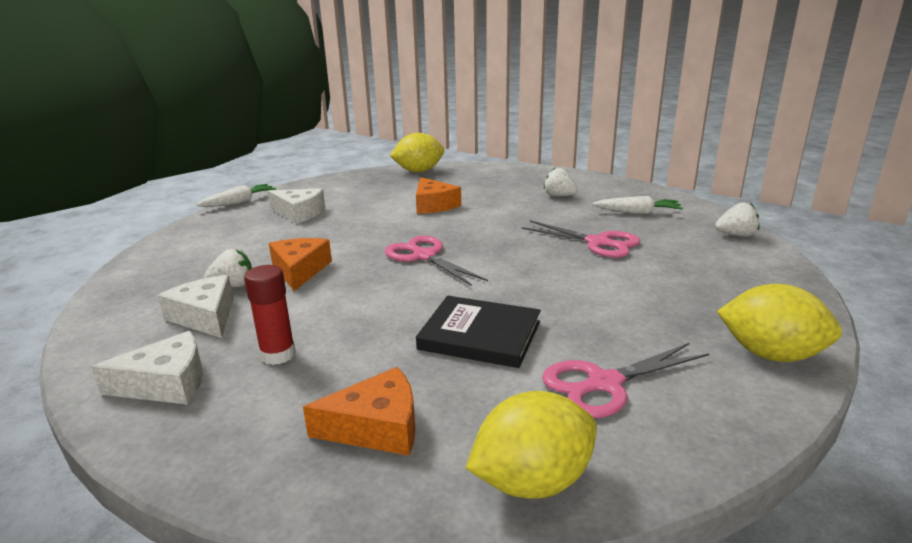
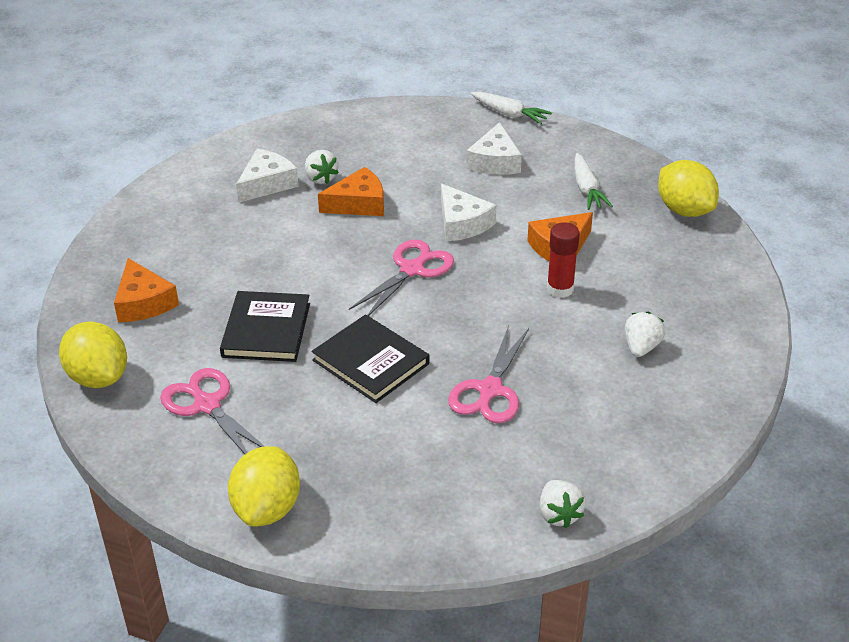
camera: 75 degrees right, 15 degrees up
white cheese [91,331,203,405] -> white cheese moved to [441,184,496,241]
red glue stick [244,265,296,365] -> red glue stick moved to [547,222,580,298]
white carrot [592,196,683,214] -> white carrot moved to [574,153,613,210]
none -> black book [312,314,429,403]

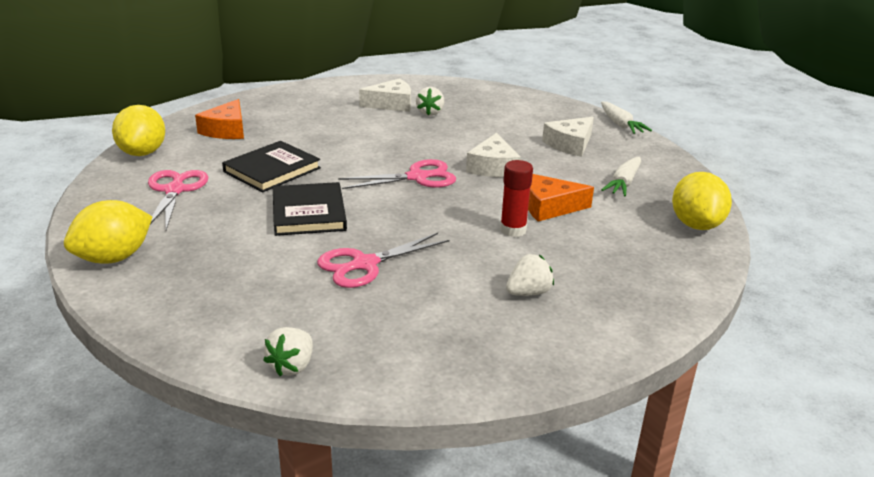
camera: 35 degrees right, 10 degrees down
orange cheese [318,167,384,216] -> none

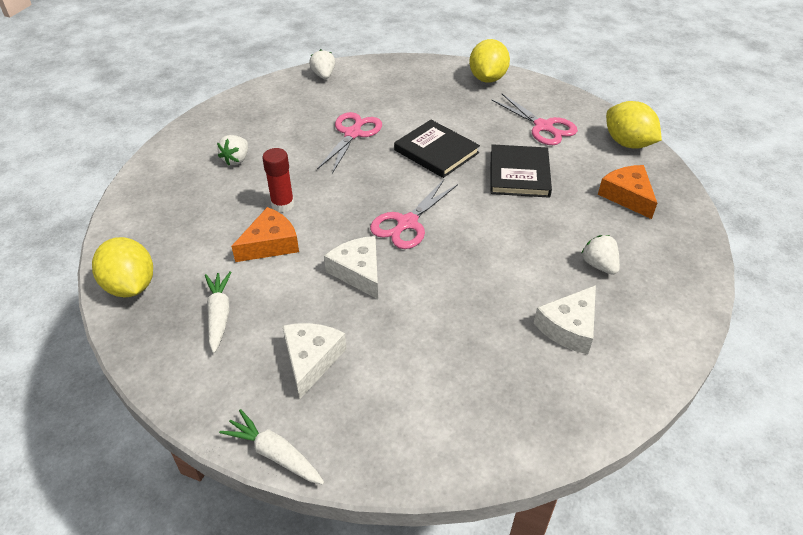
camera: 145 degrees right, 15 degrees up
white strawberry [416,87,444,116] -> white strawberry moved to [582,235,620,275]

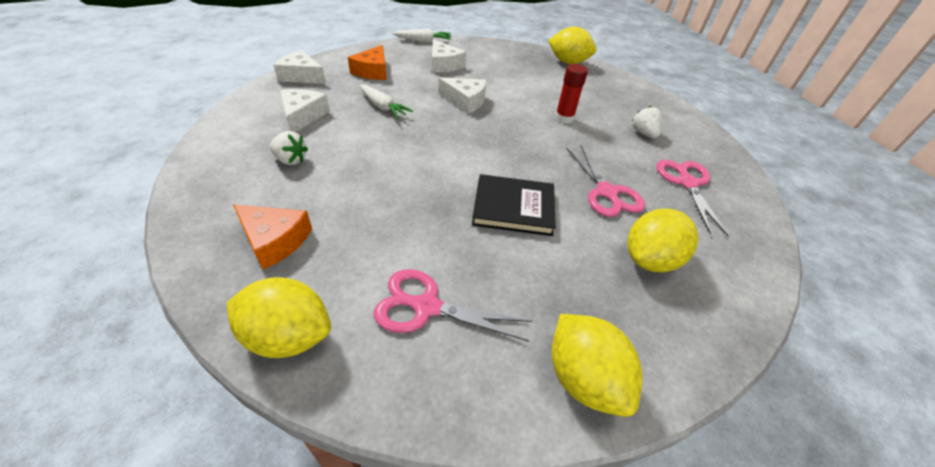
camera: 140 degrees right, 0 degrees up
white carrot [205,271,232,353] -> white carrot moved to [360,84,413,119]
orange cheese [231,207,299,262] -> orange cheese moved to [348,45,387,80]
white strawberry [309,49,335,79] -> none
pink scissors [370,180,458,249] -> pink scissors moved to [656,160,729,236]
black book [490,144,552,198] -> none
none -> white cheese [273,50,326,84]
none -> yellow lemon [627,208,698,272]

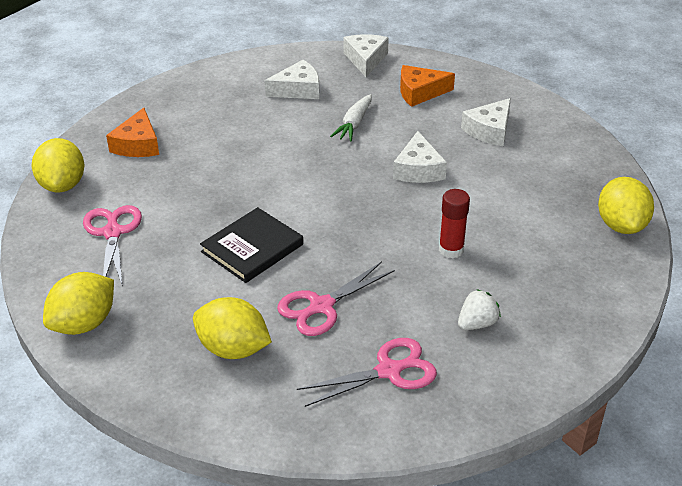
camera: 70 degrees right, 5 degrees down
white strawberry [270,131,308,165] -> none
white carrot [393,29,451,42] -> none
black book [472,174,556,236] -> black book turned 60 degrees clockwise [200,207,303,283]

